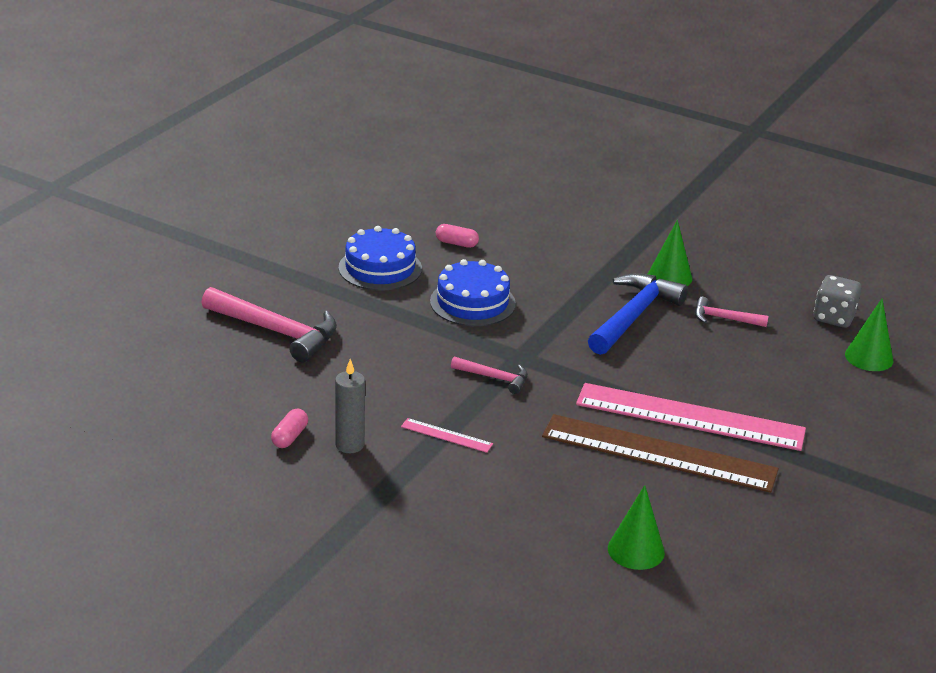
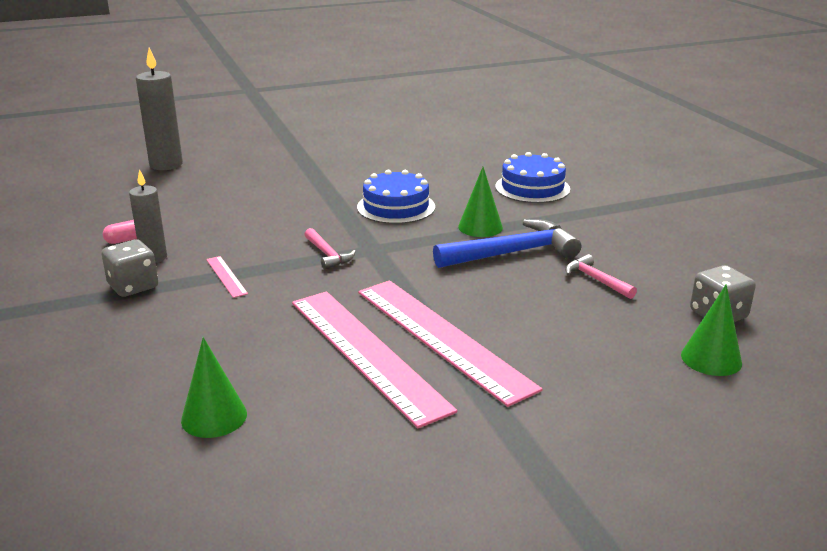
camera: 40 degrees right, 5 degrees down
pink hammer [202,287,337,363] -> none
blue cake [339,226,422,291] -> blue cake moved to [495,152,570,203]
pink capsule [436,224,479,248] -> none
brown ruler [542,414,779,493] -> pink ruler [292,292,457,428]
green cone [648,220,692,286] -> green cone moved to [458,167,503,237]
none -> grey dice [101,239,158,297]
none -> grey candle [136,48,183,170]

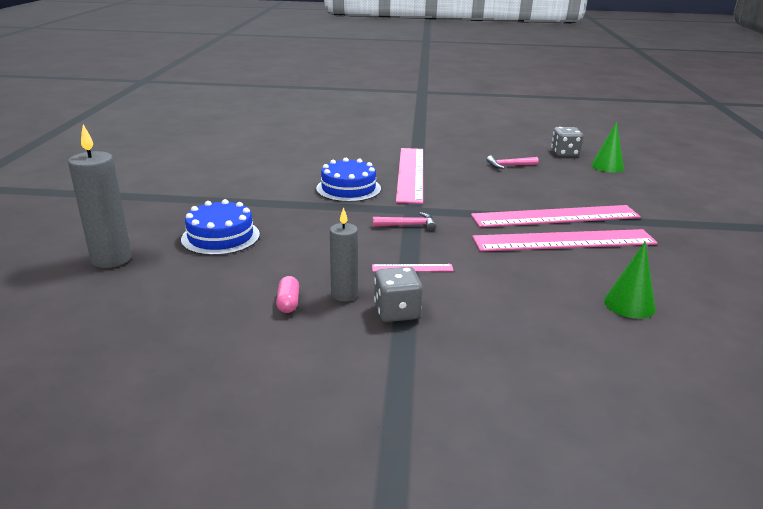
camera: 65 degrees left, 0 degrees up
blue hammer [433,219,581,268] -> none
green cone [458,167,503,237] -> pink ruler [396,148,423,204]
blue cake [495,152,570,203] -> blue cake moved to [181,199,260,255]

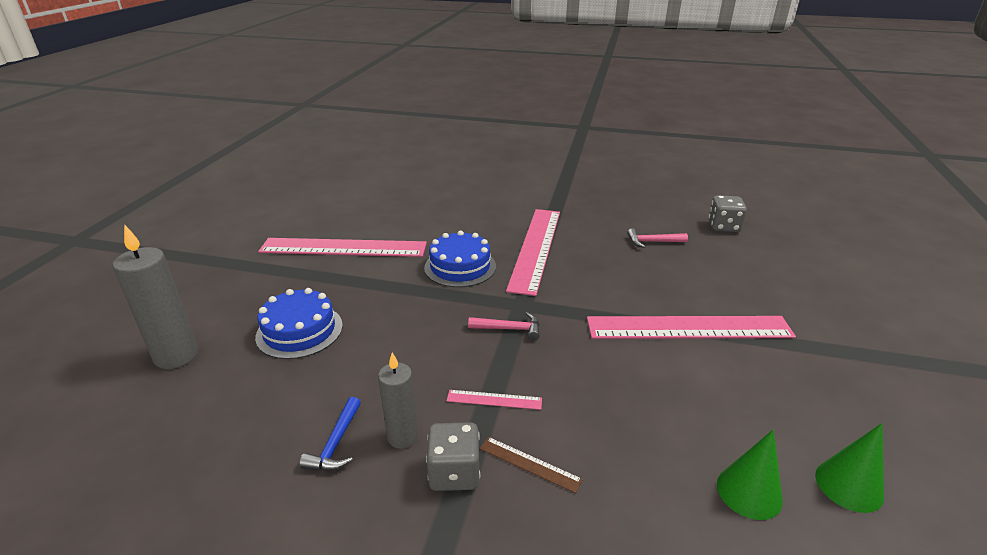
camera: 10 degrees right, 5 degrees up
pink capsule [276,276,299,313] -> blue hammer [299,397,361,471]
pink ruler [472,229,658,251] -> pink ruler moved to [258,238,427,257]
green cone [591,122,624,172] -> green cone moved to [815,423,884,513]
none -> brown ruler [480,437,583,493]

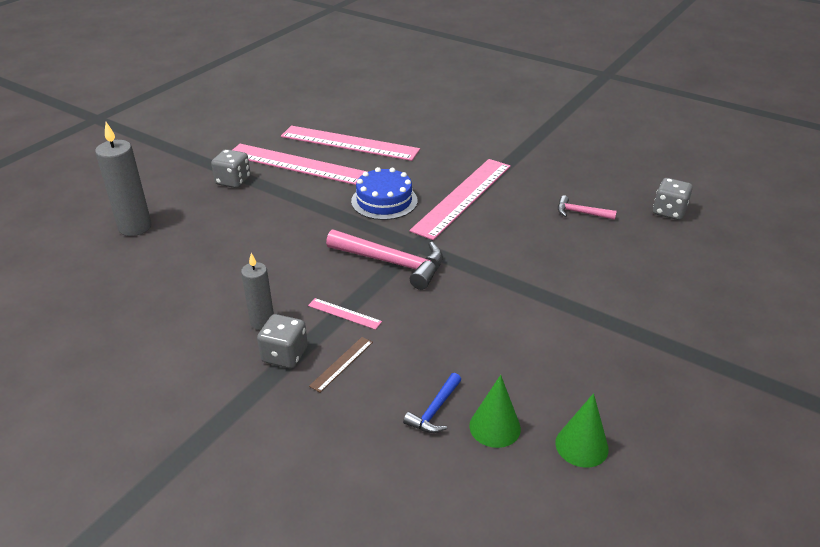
camera: 20 degrees right, 5 degrees up
blue cake [255,288,343,359] -> none
blue hammer [299,397,361,471] -> blue hammer moved to [403,373,461,433]
pink hammer [468,312,540,341] -> pink hammer [326,230,443,290], size x1.91
brown ruler [480,437,583,493] -> brown ruler turned 75 degrees clockwise [309,337,373,392]
pink ruler [587,316,796,339] -> pink ruler moved to [281,126,420,161]
none -> grey dice [211,149,251,188]

